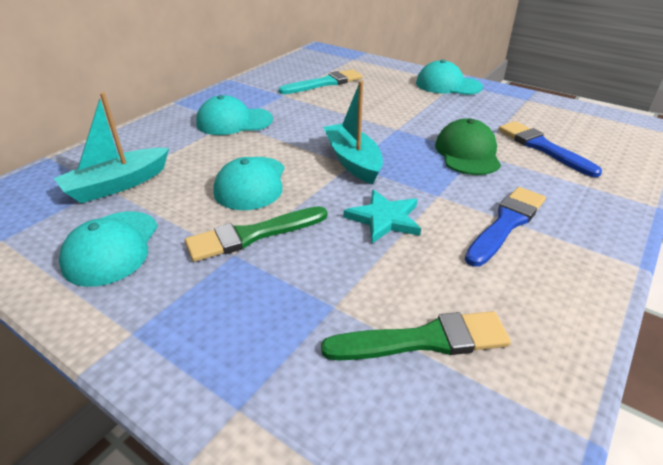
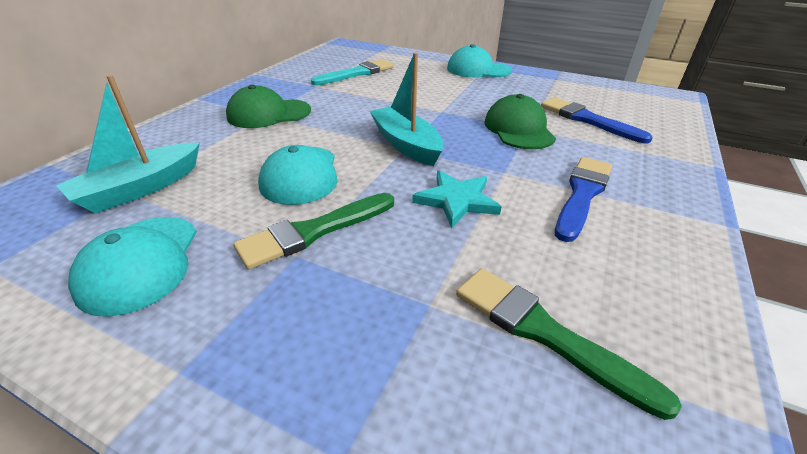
camera: 10 degrees left, 0 degrees up
turquoise cap [196,95,273,135] -> green cap [226,85,311,128]
green brush [321,311,511,360] -> green brush turned 120 degrees counterclockwise [456,268,682,420]

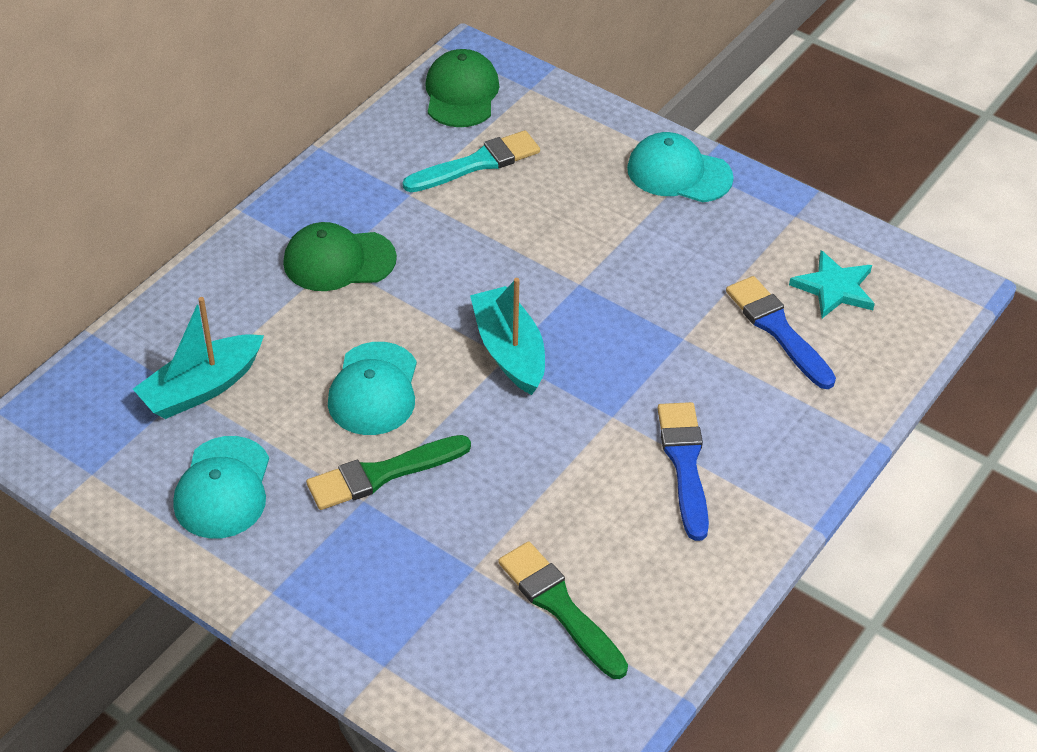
camera: 10 degrees right, 10 degrees up
turquoise star [412,170,501,228] -> turquoise star moved to [789,250,875,318]
green cap [484,94,556,149] -> green cap moved to [425,49,499,127]
blue brush [555,157,612,242] -> blue brush turned 45 degrees counterclockwise [657,402,709,541]

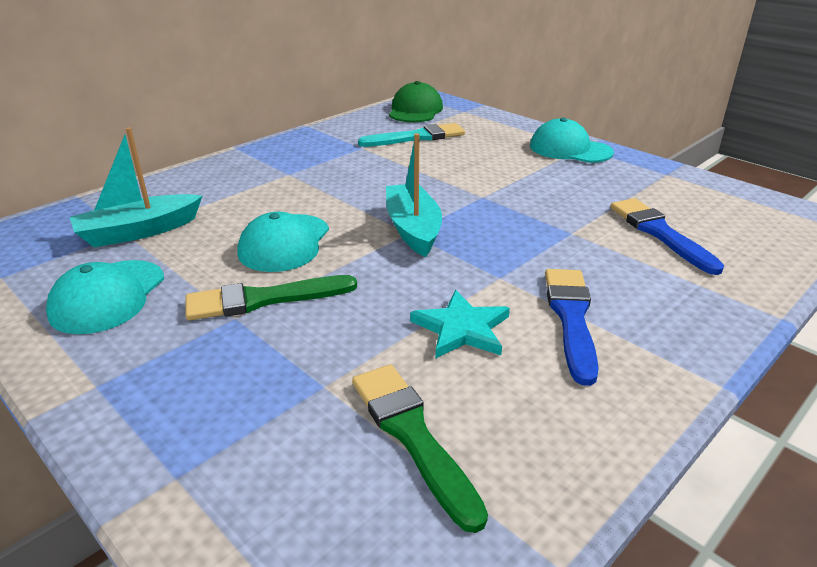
camera: 10 degrees right, 15 degrees down
green cap [283,222,397,291] -> none
turquoise star [789,250,875,318] -> turquoise star moved to [410,290,510,359]

